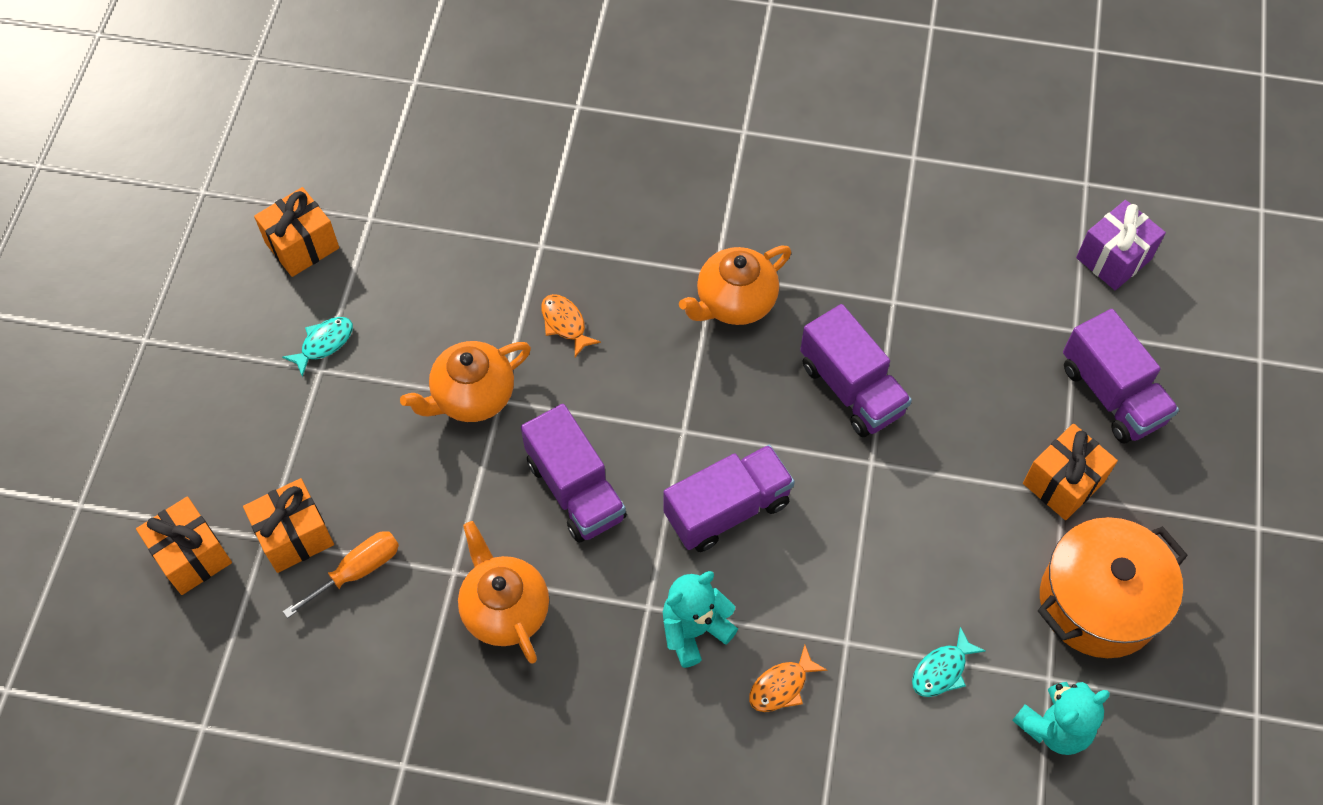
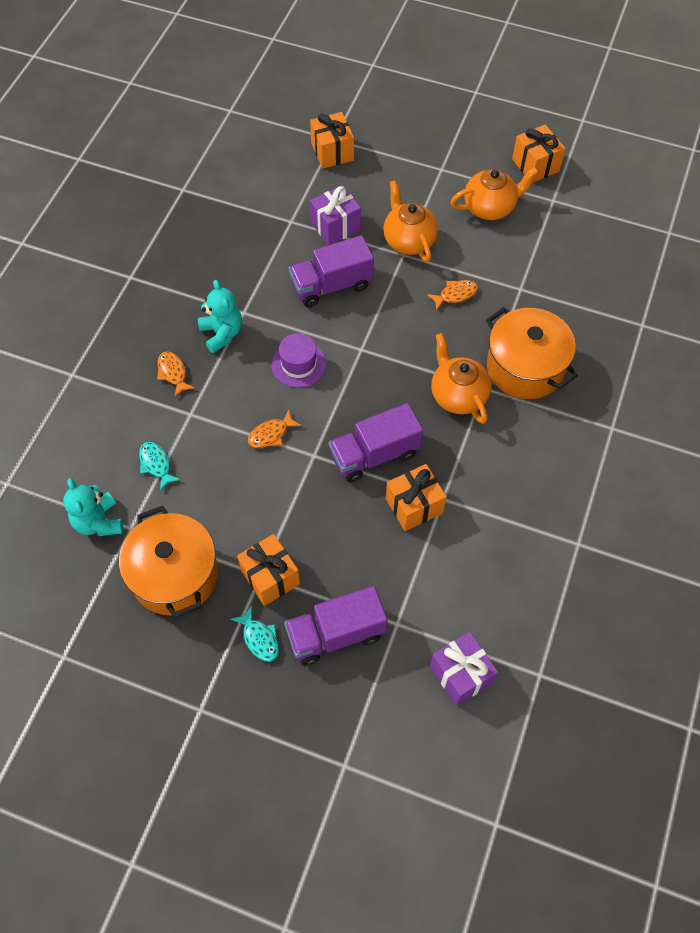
camera: 100 degrees right, 0 degrees up
orange gift [136,497,232,595] -> orange gift moved to [386,464,446,531]
turquoise fish [282,317,353,377] -> turquoise fish moved to [231,606,279,662]
orange screwdriver [283,531,399,618] -> none
orange teapot [458,521,549,664] -> orange teapot moved to [450,167,539,220]
purple truck [663,445,795,552] -> purple hat [271,333,326,388]
none -> orange fish [248,410,302,448]
none -> purple gift [310,185,361,245]
none -> orange pot [486,307,578,399]

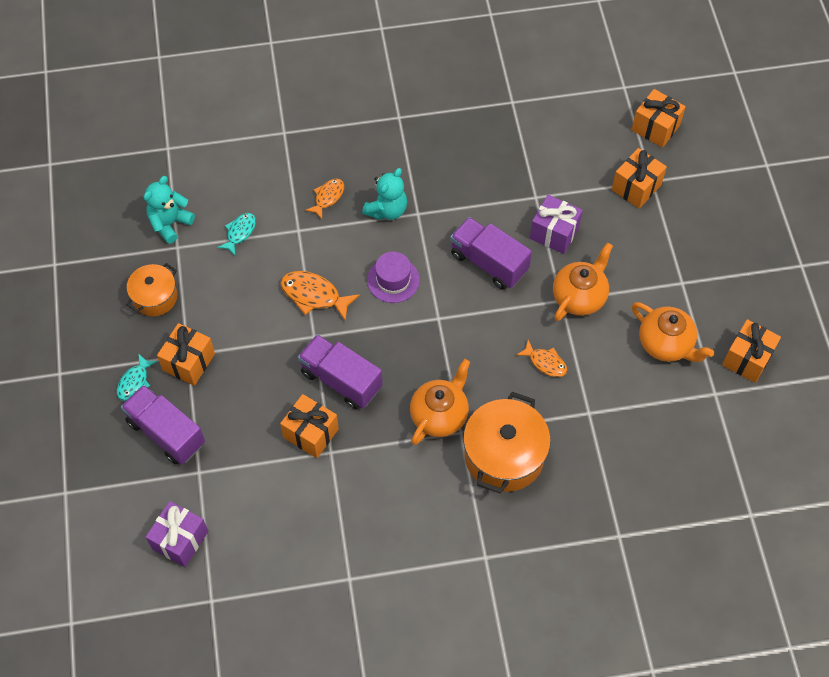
camera: 60 degrees right, 0 degrees up
orange pot [119,506,218,618] -> orange pot [126,263,177,316], size x0.60
orange fish [248,410,302,448] -> orange fish [280,271,360,322], size x1.55
none -> orange gift [632,89,686,148]

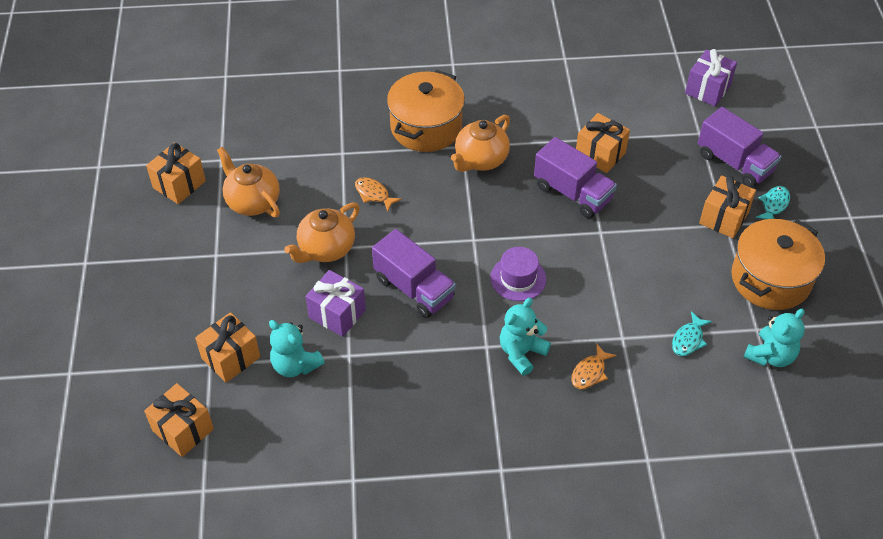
camera: 175 degrees left, 10 degrees down
orange pot [126,263,177,316] -> orange pot [731,219,825,310], size x1.67
orange fish [280,271,360,322] -> none
none -> turquoise teddy bear [269,320,325,377]

